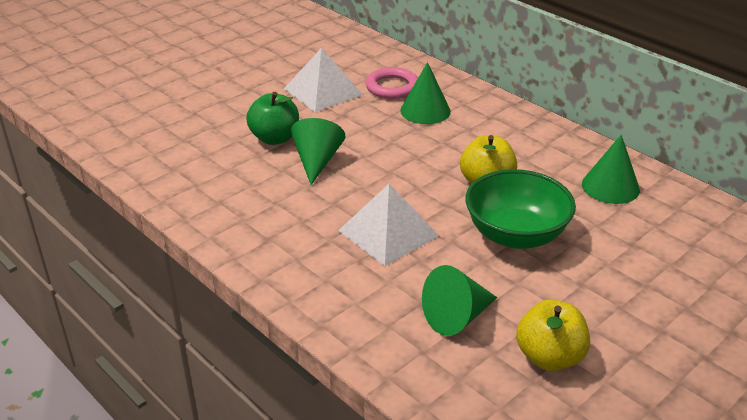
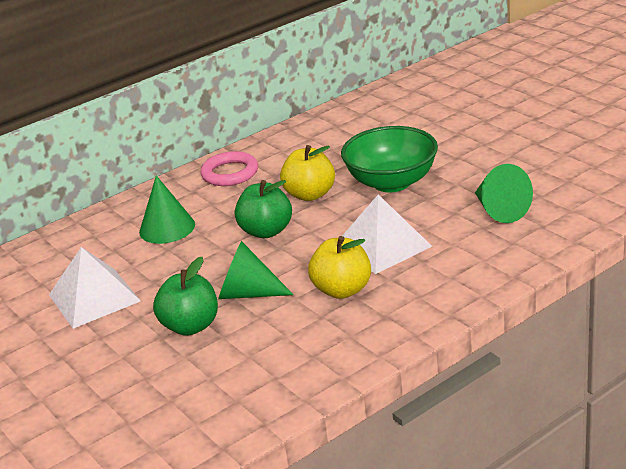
camera: 80 degrees left, 5 degrees down
pink ring [366,67,418,99] -> pink ring moved to [200,151,258,186]
yellow apple [516,300,590,371] -> yellow apple moved to [308,236,371,299]
green cone [582,135,640,204] -> none
none -> green apple [235,180,292,238]

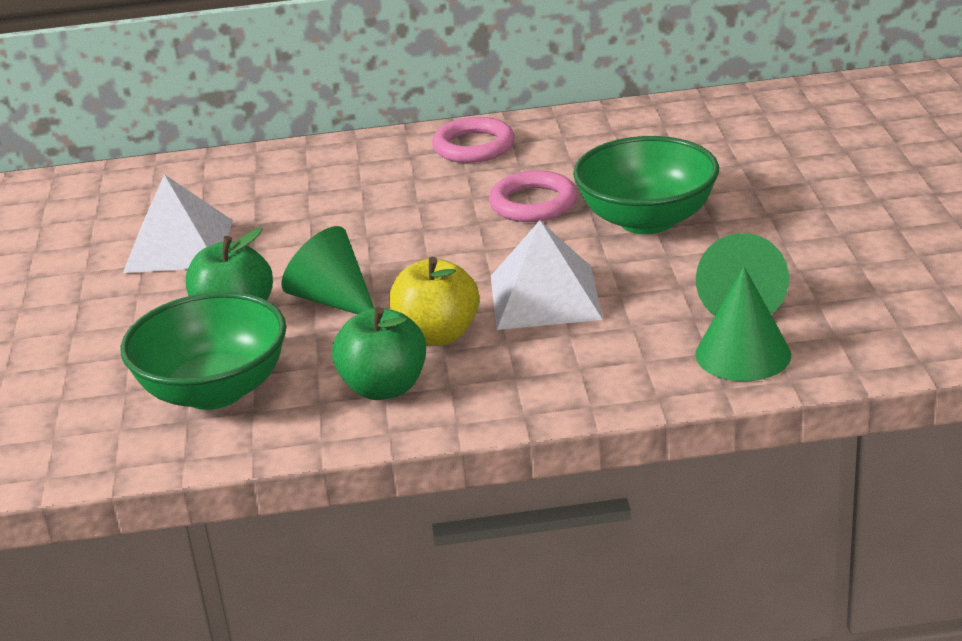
camera: 30 degrees right, 0 degrees up
green cone [139,175,195,244] -> green cone moved to [696,266,791,381]
green apple [235,180,292,238] -> green apple moved to [332,307,426,400]
yellow apple [280,145,335,201] -> pink ring [489,171,578,222]
none -> green bowl [121,292,286,410]

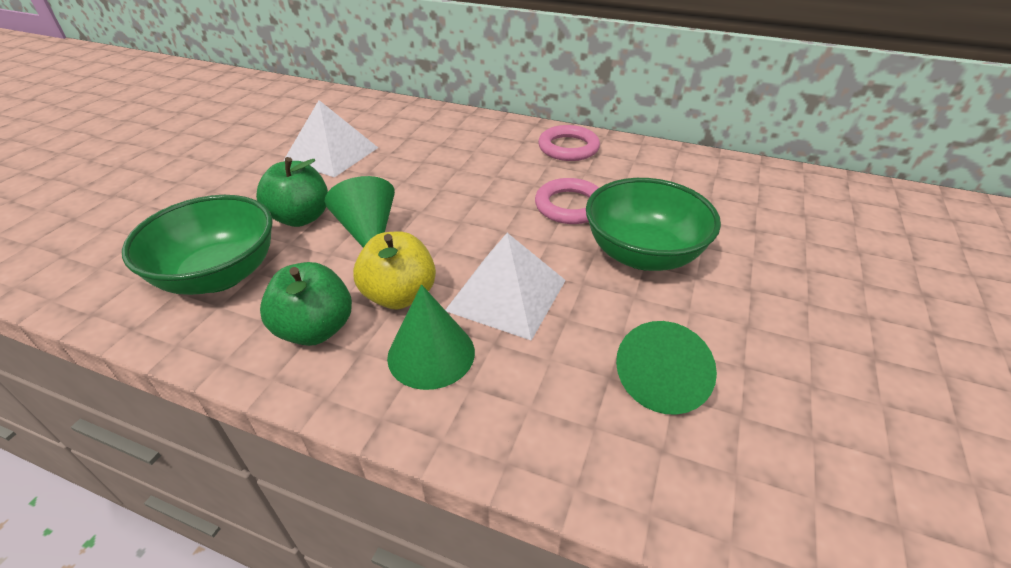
camera: 25 degrees right, 10 degrees up
green cone [696,266,791,381] -> green cone moved to [387,284,475,390]

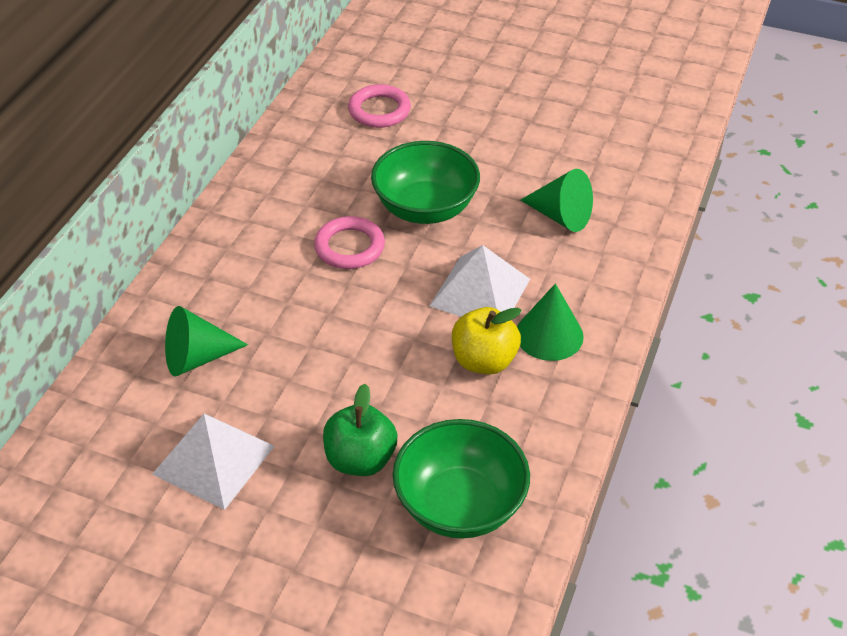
camera: 90 degrees left, 5 degrees up
green apple [260,262,352,346] -> none
green cone [324,176,395,248] -> green cone moved to [165,306,248,377]
pink ring [538,125,600,161] -> pink ring moved to [348,84,411,128]

